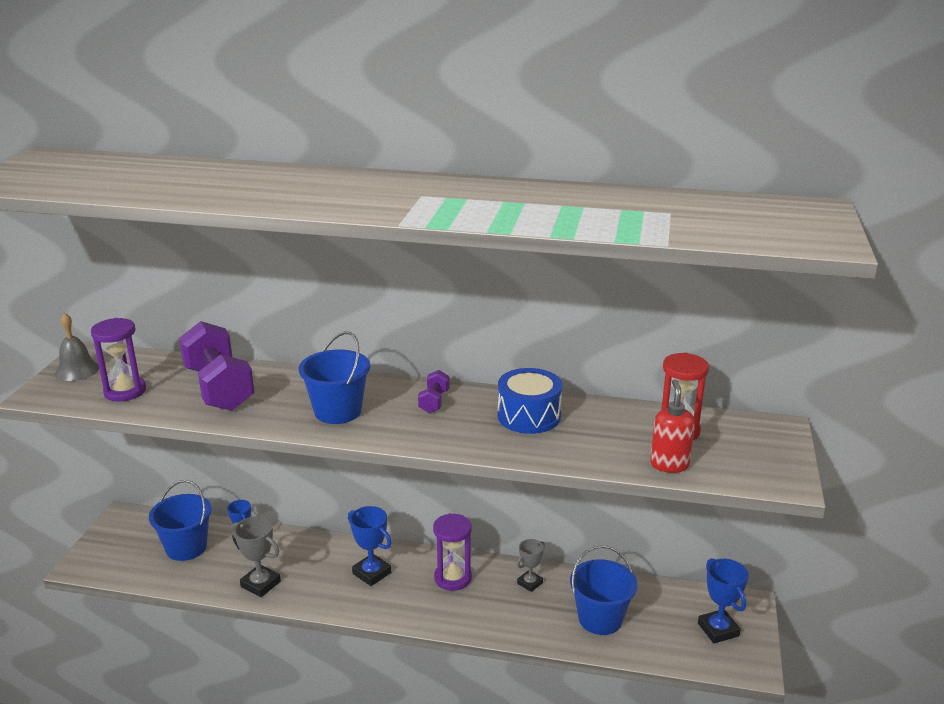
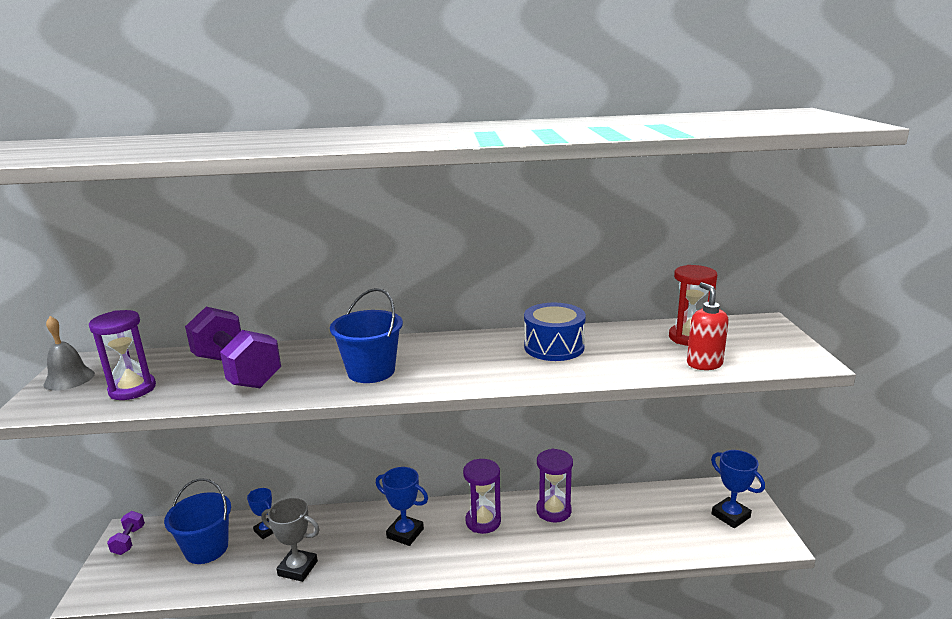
camera: 15 degrees left, 5 degrees down
purple dumbbell [418,370,450,413] -> purple dumbbell moved to [107,511,145,555]
grey trophy [517,539,545,592] -> purple hourglass [536,449,573,523]
blue bucket [570,545,637,635] -> none

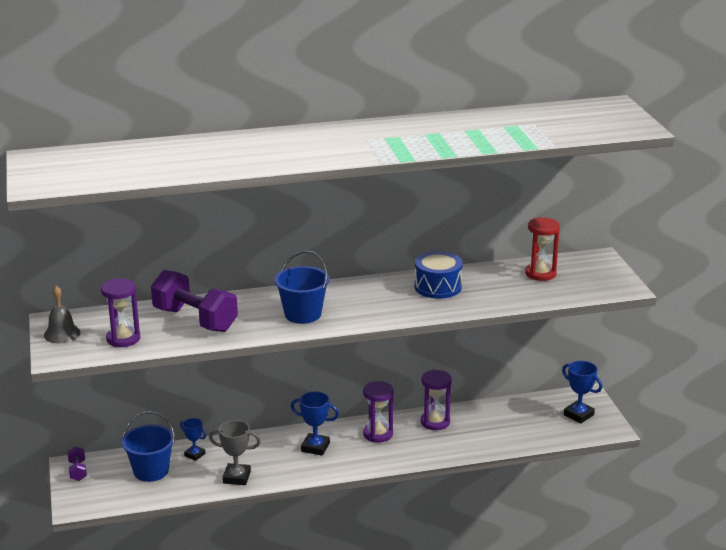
camera: 10 degrees left, 5 degrees up
red soap dispenser [687,282,729,370] -> none

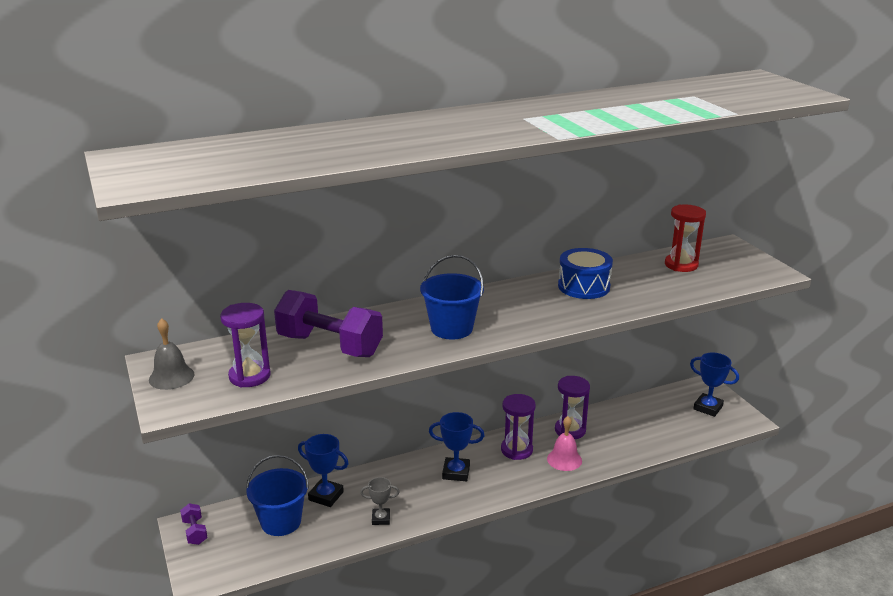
camera: 10 degrees left, 0 degrees up
blue trophy [180,418,206,461] -> blue trophy [298,434,349,507], size x1.52
grey trophy [209,420,261,485] -> grey trophy [360,477,399,525], size x0.66
none -> pink bell [547,416,582,471]

